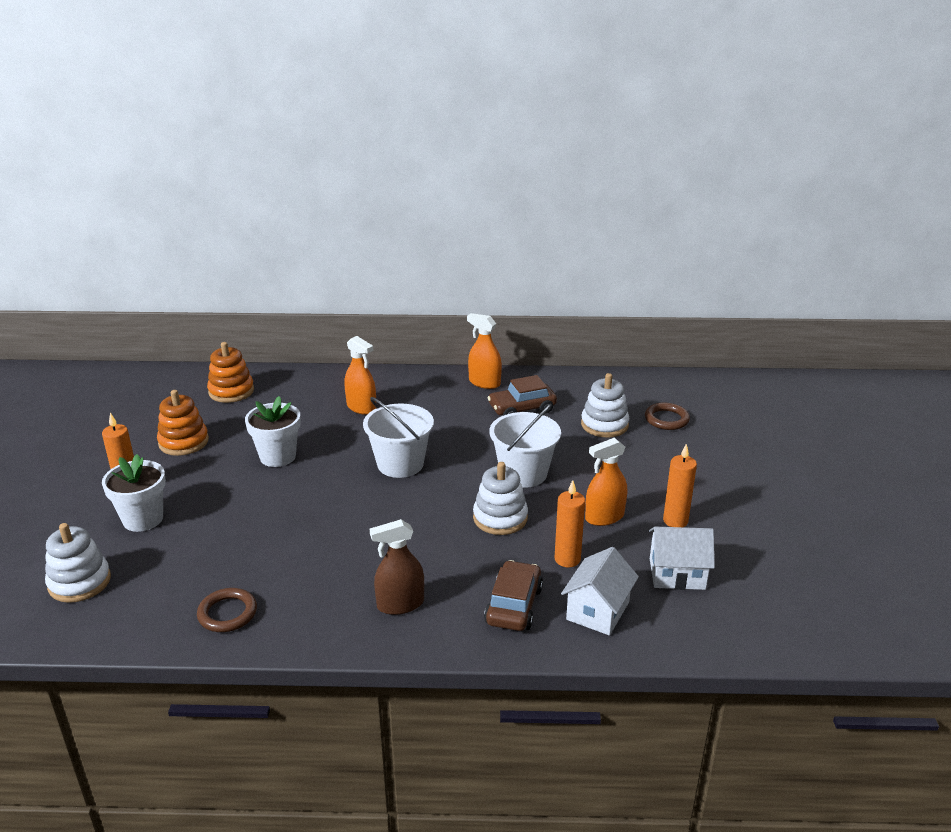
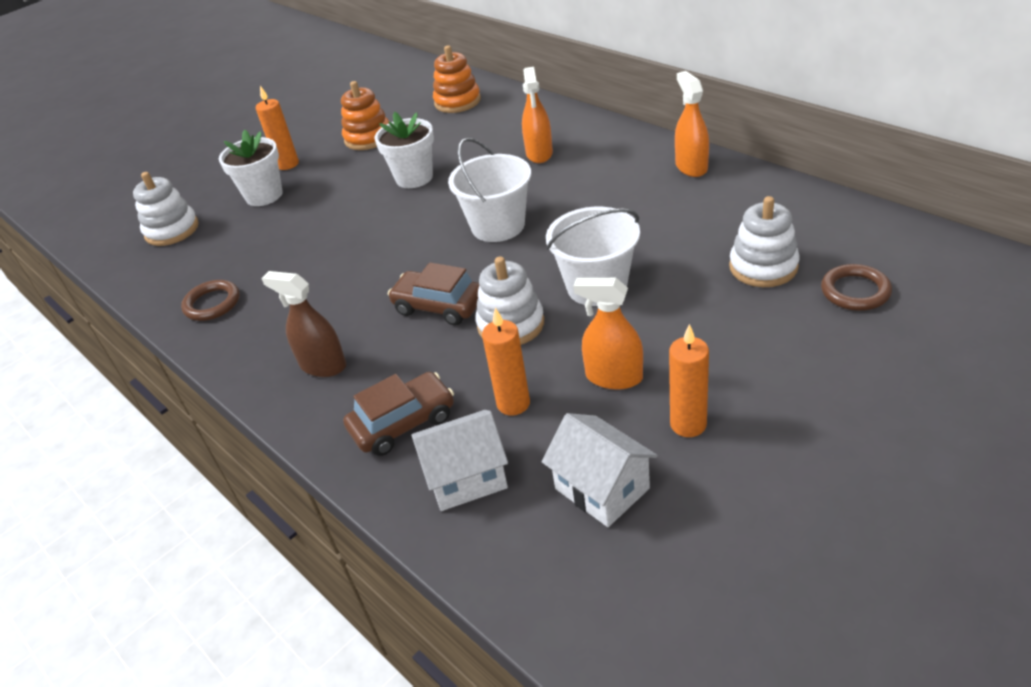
camera: 50 degrees right, 10 degrees up
brown car [487,375,557,416] -> brown car moved to [388,262,479,326]

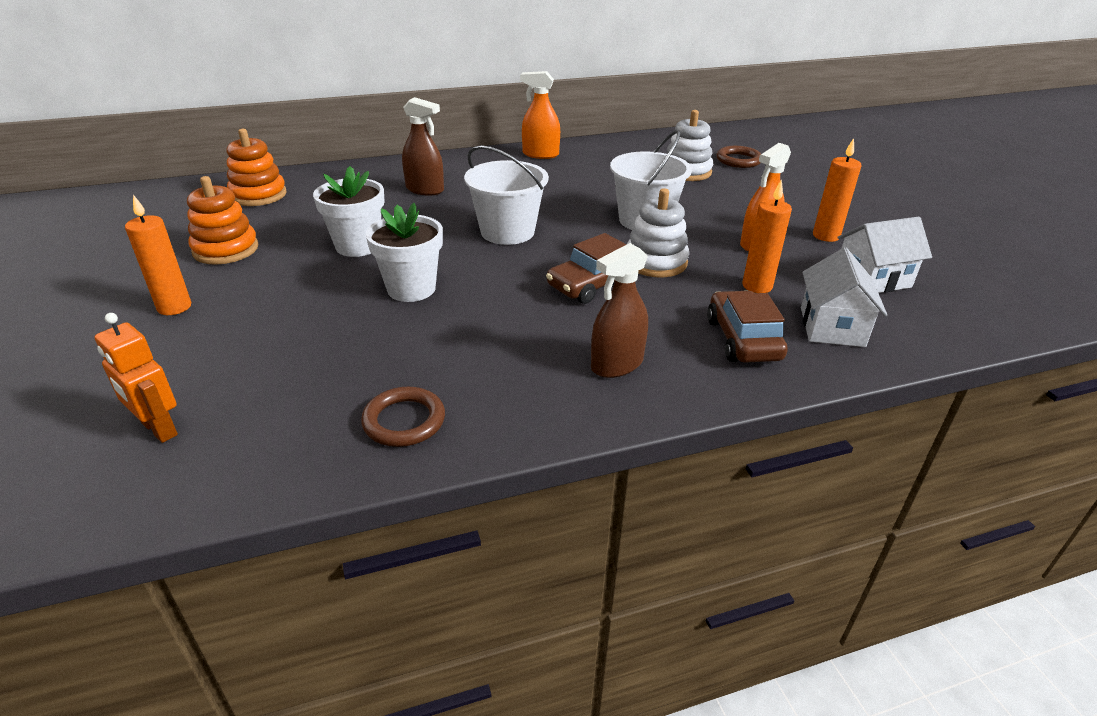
camera: 70 degrees left, 5 degrees down
white stacking toy [133,172,199,246] -> orange robot [94,313,178,443]
white flower pot [219,130,283,206] -> white flower pot moved to [365,203,443,302]
orange spray bottle [522,67,553,163] -> brown spray bottle [402,97,444,196]

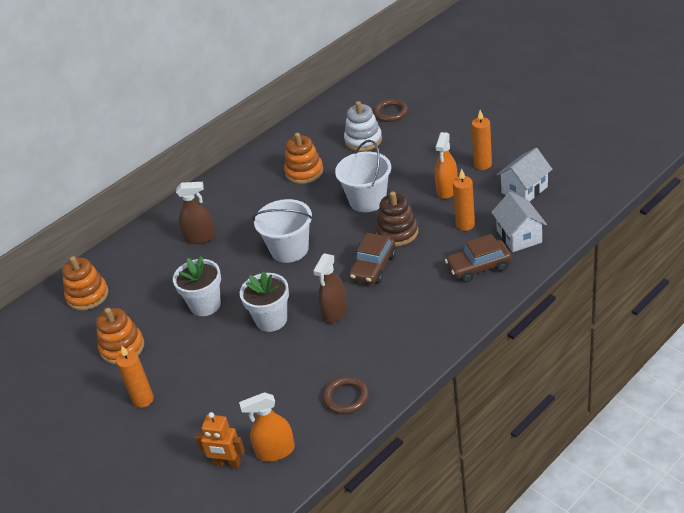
camera: 20 degrees left, 5 degrees up
orange spray bottle [520,71,560,159] -> orange spray bottle moved to [239,392,295,462]
brown spray bottle [591,243,648,378] -> brown spray bottle moved to [313,253,347,324]
white stacking toy [627,188,689,277] -> brown stacking toy [376,191,418,246]
brown car [707,290,788,363] -> brown car turned 75 degrees counterclockwise [445,234,512,283]
none -> orange stacking toy [284,133,323,184]

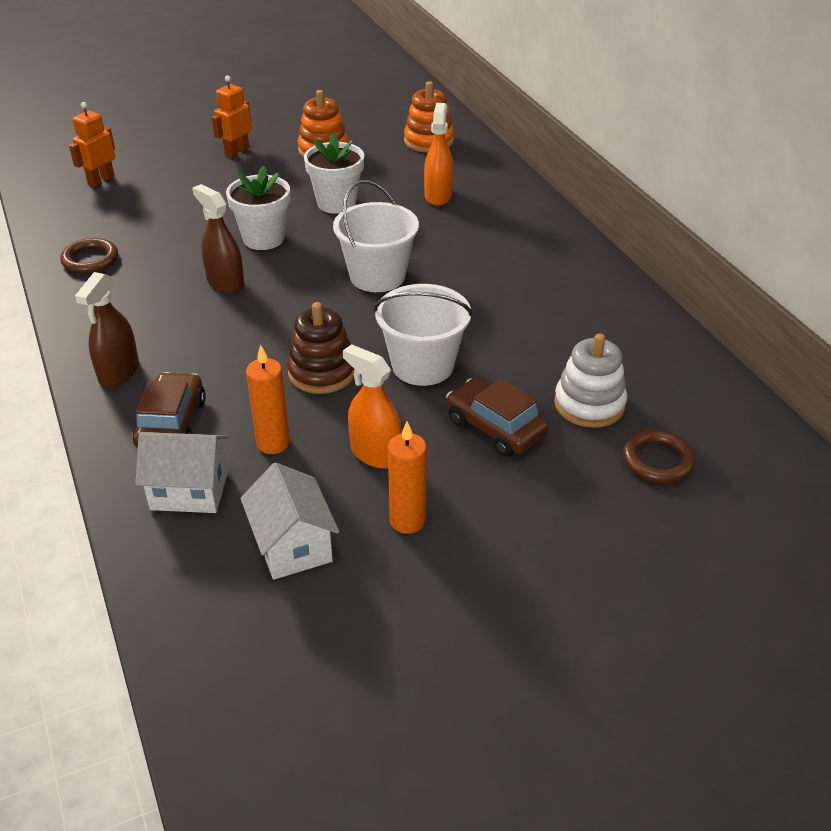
camera: 105 degrees right, 0 degrees up
orange candle [116,346,154,408] -> orange robot [212,75,252,158]
brown spray bottle [176,182,216,244] -> brown spray bottle moved to [75,272,139,387]
orange spray bottle [239,392,295,462] -> orange spray bottle moved to [424,103,453,206]
orange stacking toy [284,133,323,184] -> none
brown car [349,233,396,284] -> brown car moved to [446,378,548,457]

